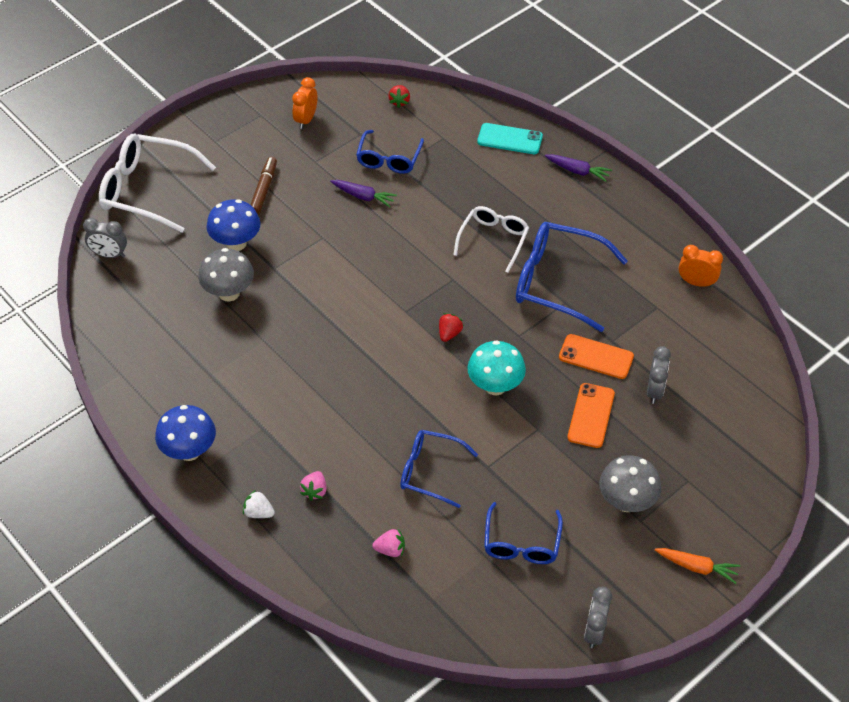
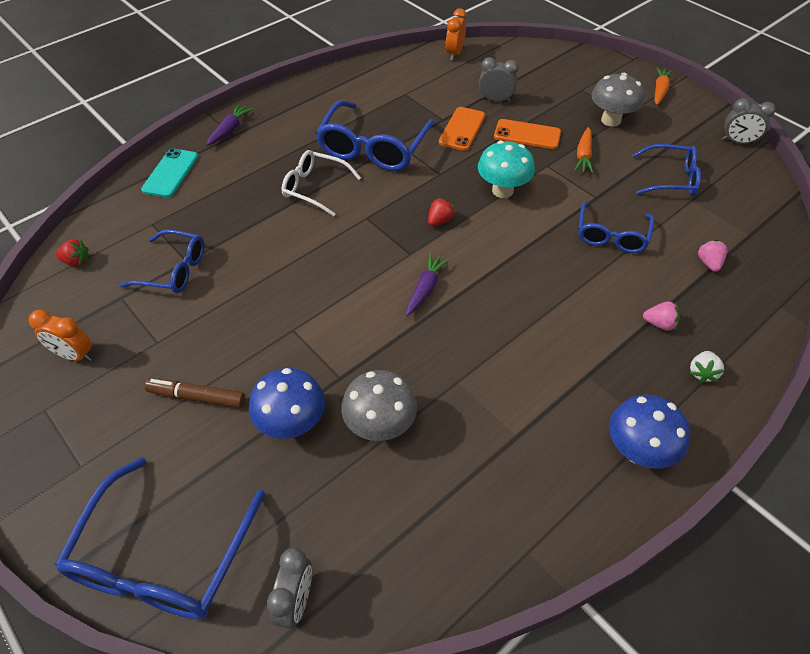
camera: 90 degrees left, 0 degrees up
white glasses [99,134,216,233] -> blue glasses [55,457,265,620]
purple carrot [330,180,397,207] -> purple carrot moved to [406,253,450,316]
red strawberry [439,313,464,342] -> red strawberry turned 105 degrees clockwise [428,198,455,226]
orange clock [679,245,723,287] -> orange clock moved to [446,8,467,60]
none -> orange carrot [574,127,593,174]

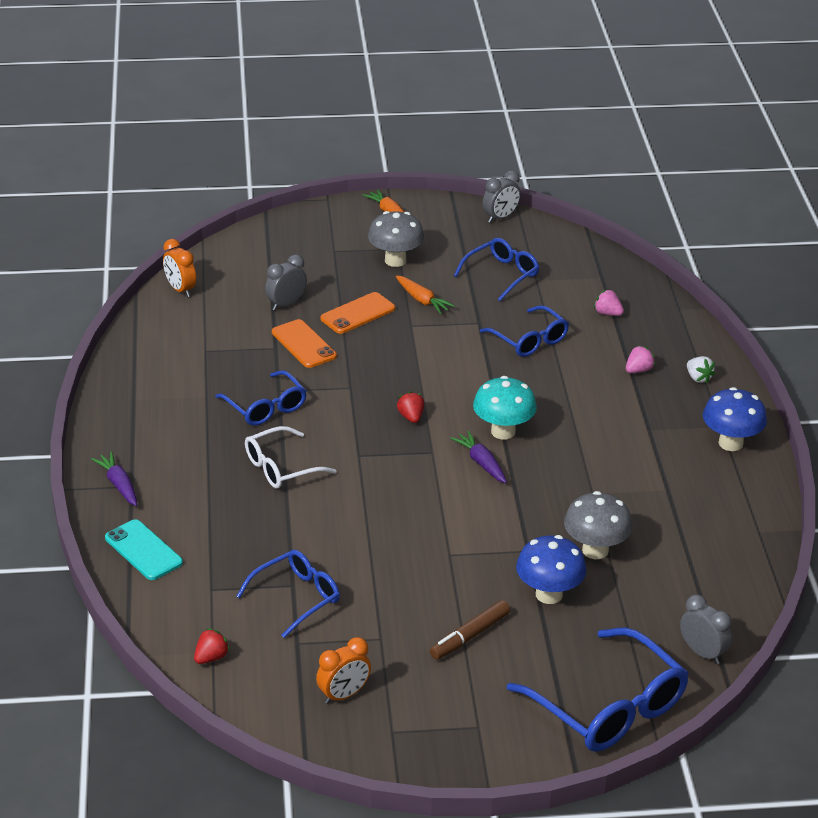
camera: 55 degrees left, 15 degrees down
blue glasses [316,100,435,171] -> blue glasses [215,370,307,426], size x0.62
turquoise mushroom [478,141,535,198] -> turquoise mushroom moved to [473,376,537,440]

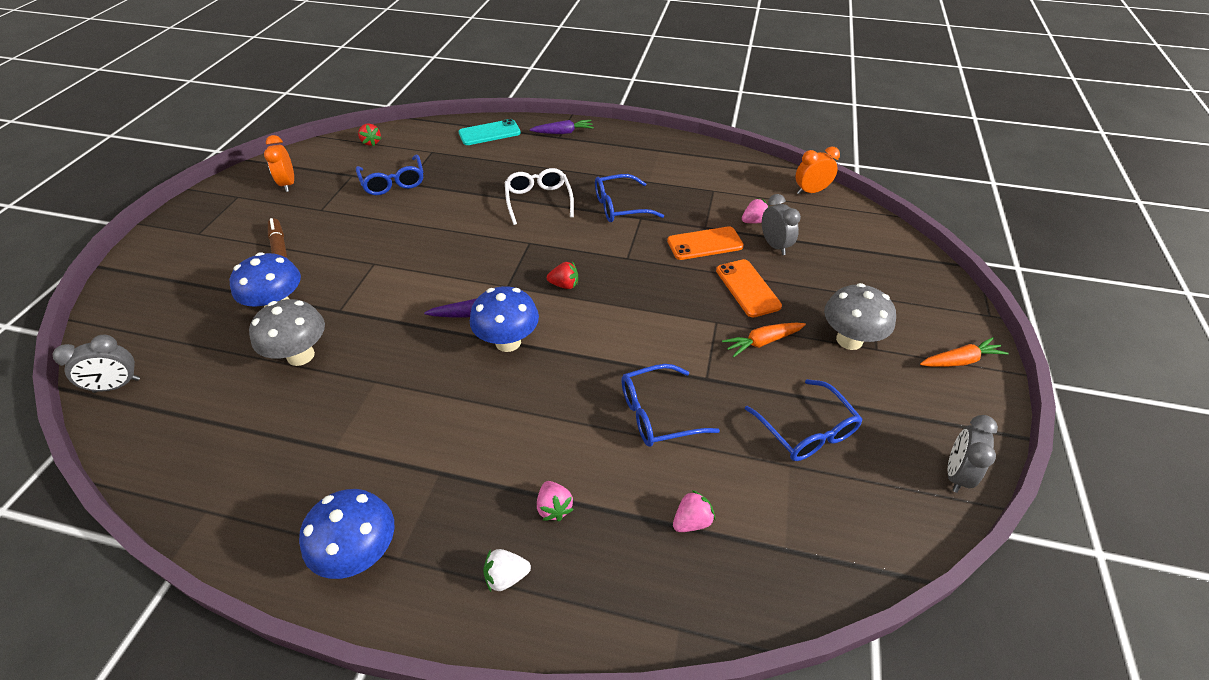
camera: 110 degrees right, 10 degrees up
turquoise mushroom [473,376,537,440] -> blue mushroom [470,286,539,352]
grey clock [483,170,521,223] -> grey clock turned 45 degrees clockwise [948,415,998,493]
blue glasses [507,627,689,752] -> none
none -> pink strawberry [742,198,769,223]

